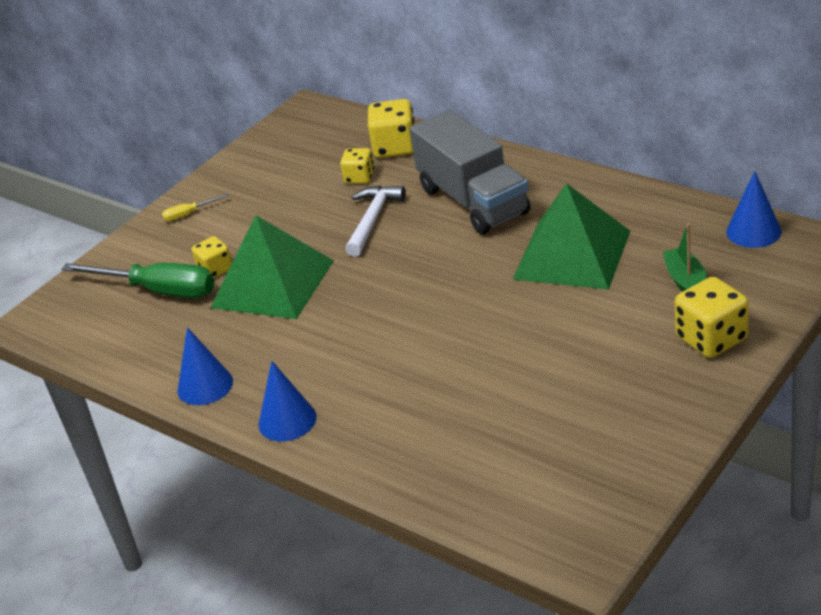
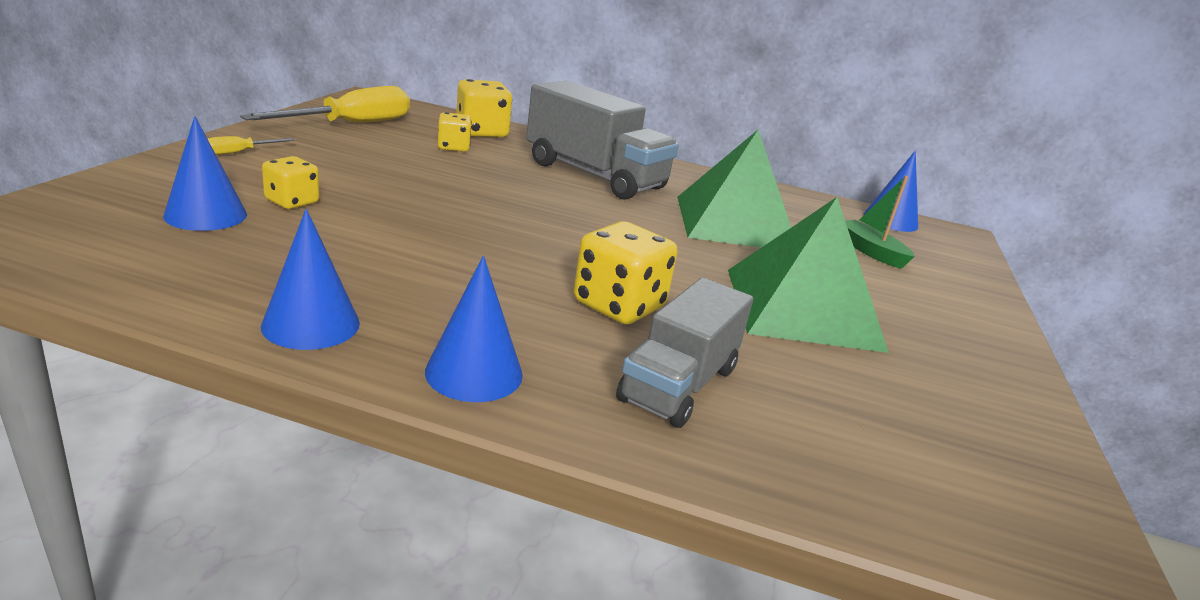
camera: 30 degrees left, 10 degrees down
green screwdriver [61,263,214,298] -> blue cone [163,116,247,231]
green pyramid [210,215,334,319] -> green pyramid moved to [728,197,889,353]
white hammer [345,186,406,257] -> none
yellow dice [675,277,749,358] -> yellow dice moved to [573,221,678,324]
none -> yellow screwdriver [240,86,410,123]
none -> grey truck [616,277,753,428]

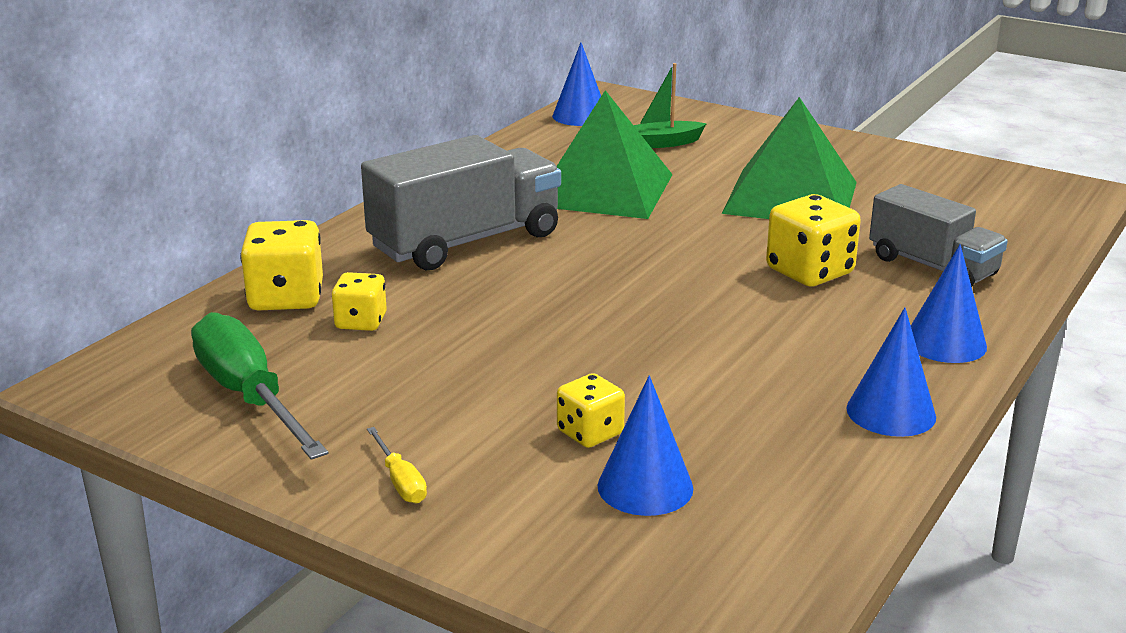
camera: 70 degrees left, 0 degrees up
yellow screwdriver [240,86,410,123] -> green screwdriver [191,312,328,460]

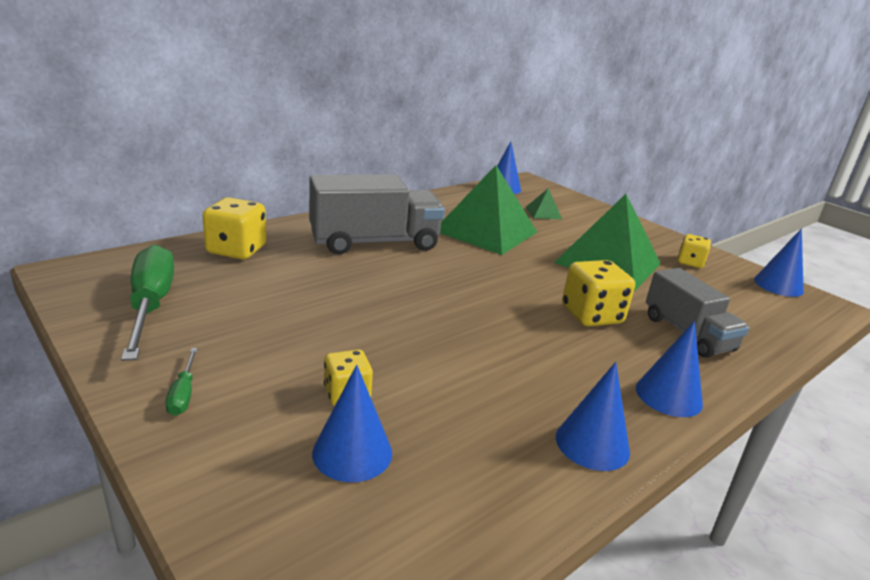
camera: 15 degrees right, 0 degrees up
yellow dice [332,272,387,331] -> yellow dice moved to [678,234,711,268]
yellow screwdriver [367,427,427,503] -> green screwdriver [165,348,198,416]
green boat [634,63,707,148] -> green pyramid [525,188,562,219]
none -> blue cone [754,228,804,297]

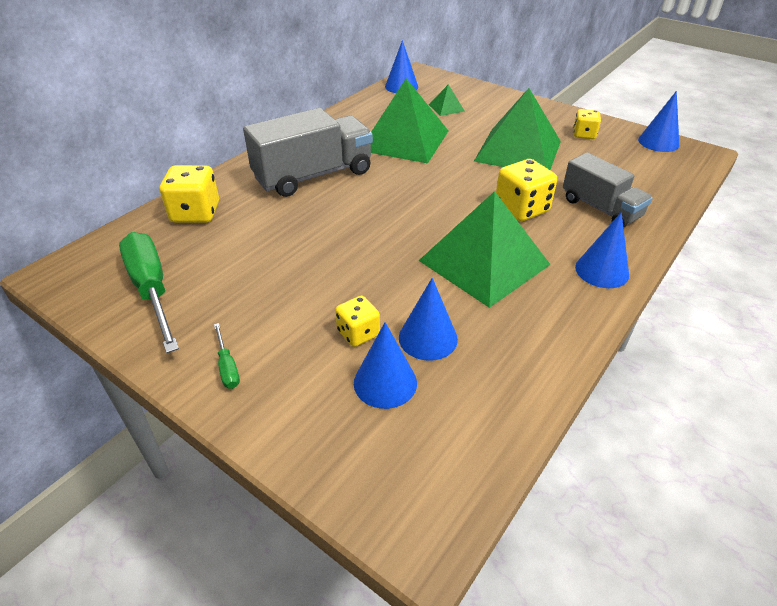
camera: 10 degrees left, 15 degrees up
blue cone [556,362,630,471] -> blue cone moved to [399,278,458,361]
none -> green pyramid [419,191,551,308]

